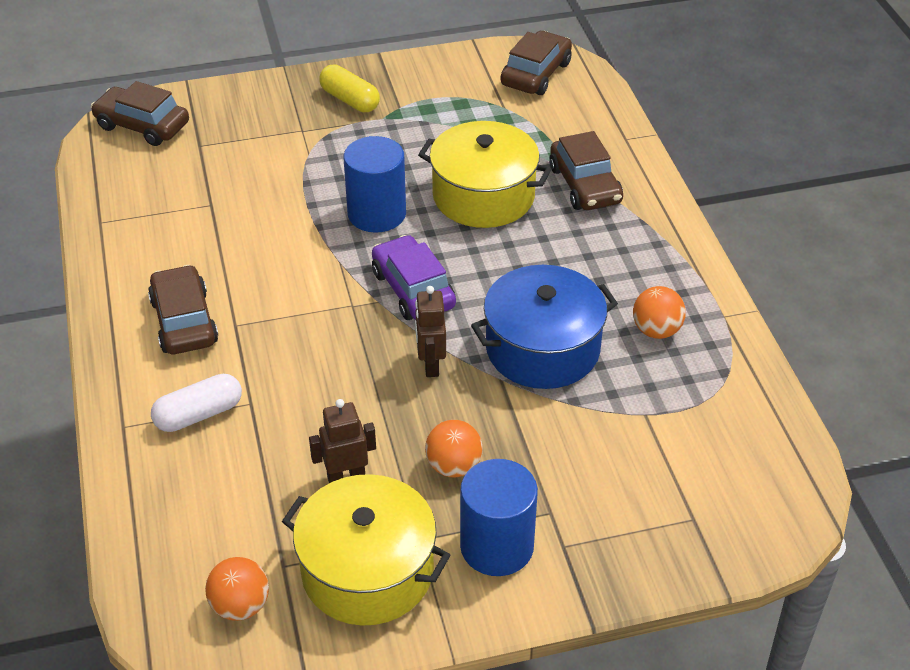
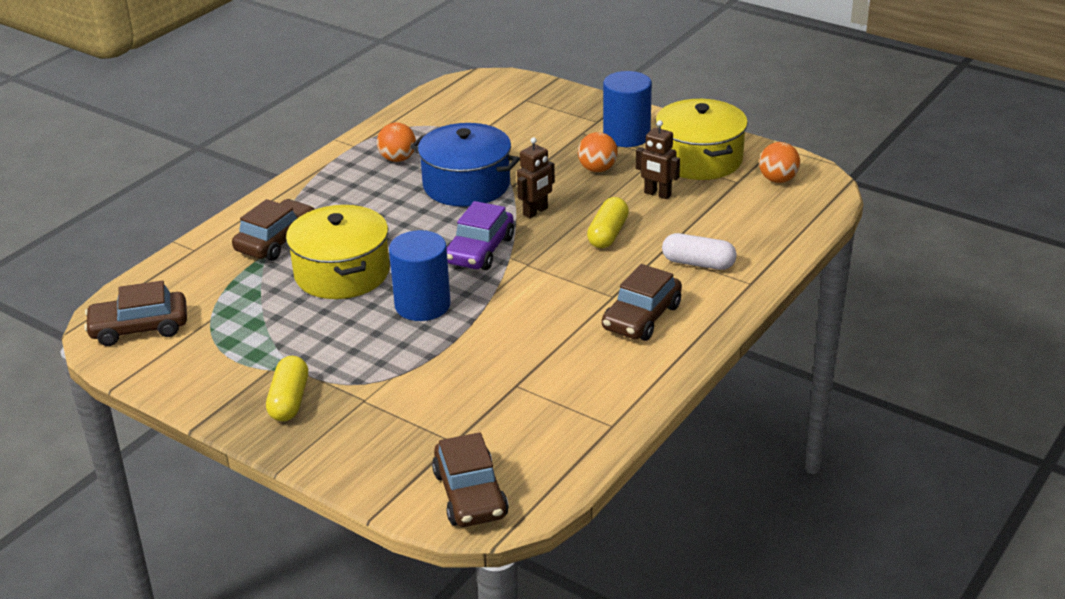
camera: 130 degrees left, 10 degrees down
none -> yellow capsule [587,197,629,248]

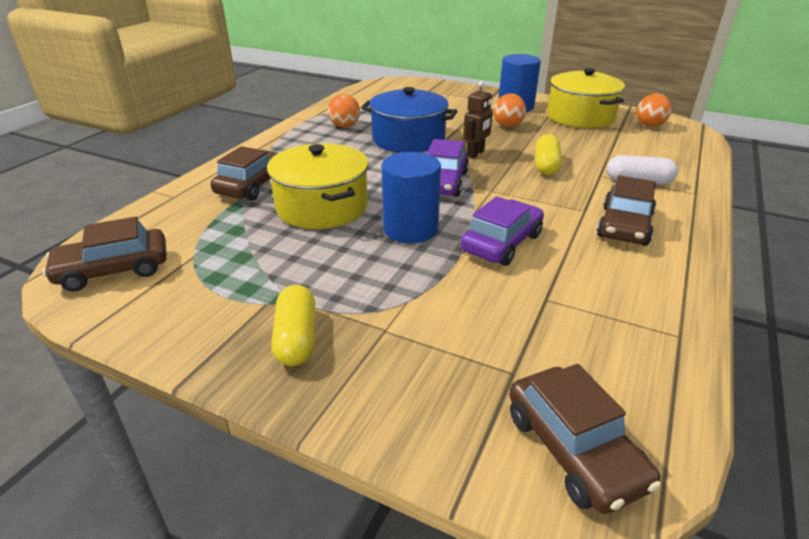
camera: 10 degrees left, 0 degrees up
brown robot [636,120,680,199] -> none
none -> purple car [461,196,544,266]

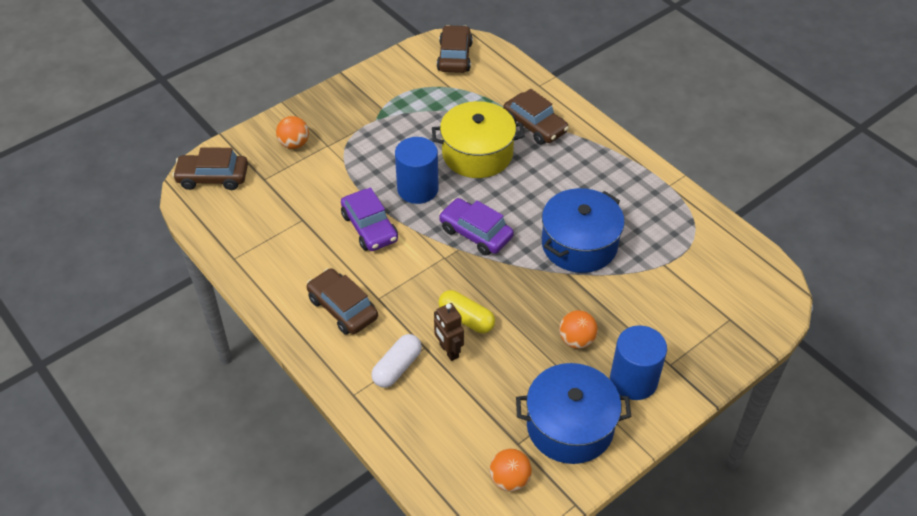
camera: 115 degrees right, 15 degrees up
yellow capsule [271,285,315,366] -> none
orange ball [328,94,360,128] -> orange ball moved to [276,116,309,149]
brown robot [463,81,493,158] -> brown robot moved to [434,303,464,361]
yellow pot [547,68,625,128] -> blue pot [516,363,631,464]

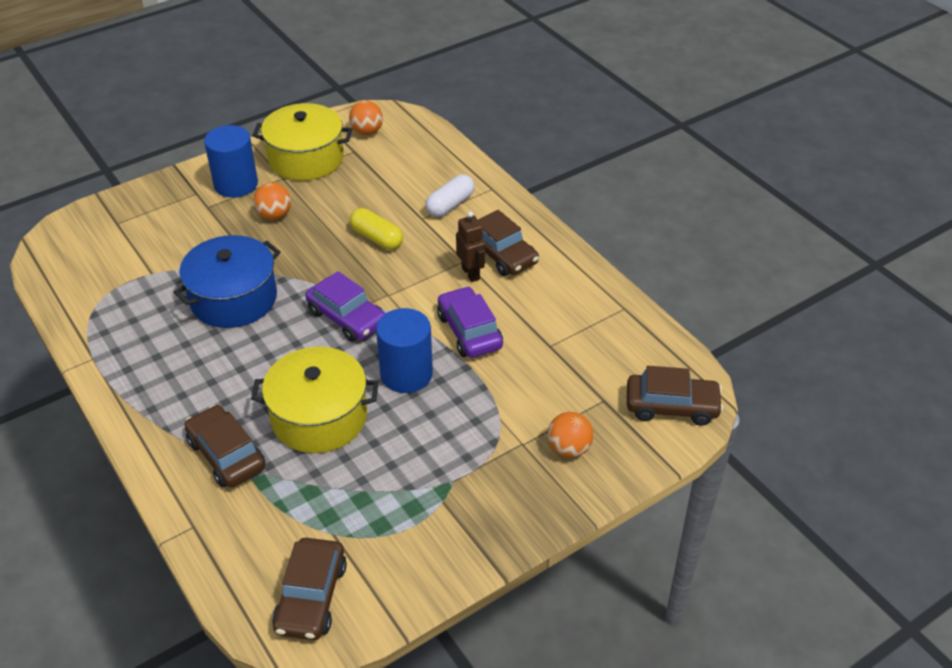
camera: 175 degrees left, 5 degrees down
brown robot [434,303,464,361] -> brown robot moved to [456,211,485,282]
blue pot [516,363,631,464] -> yellow pot [252,103,352,181]

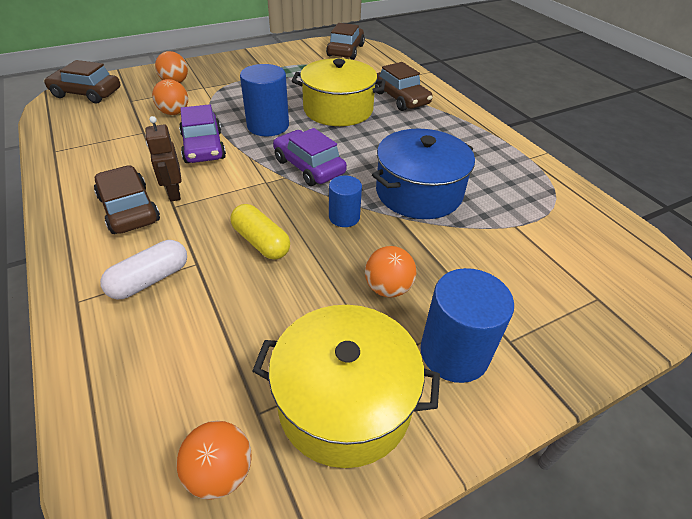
camera: 175 degrees left, 0 degrees up
none -> orange ball [152,79,188,115]
none -> blue cylinder [329,175,362,227]

